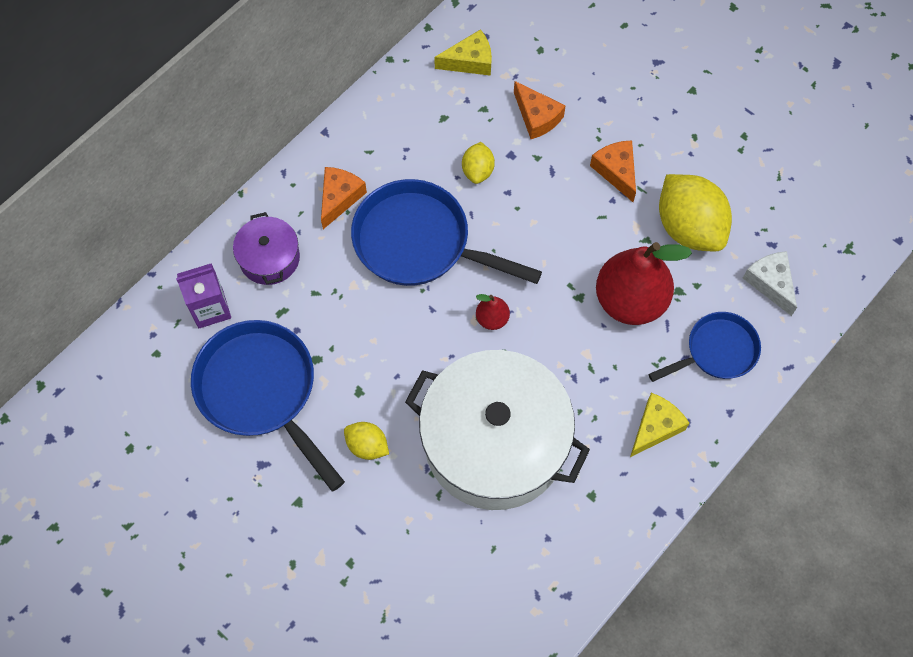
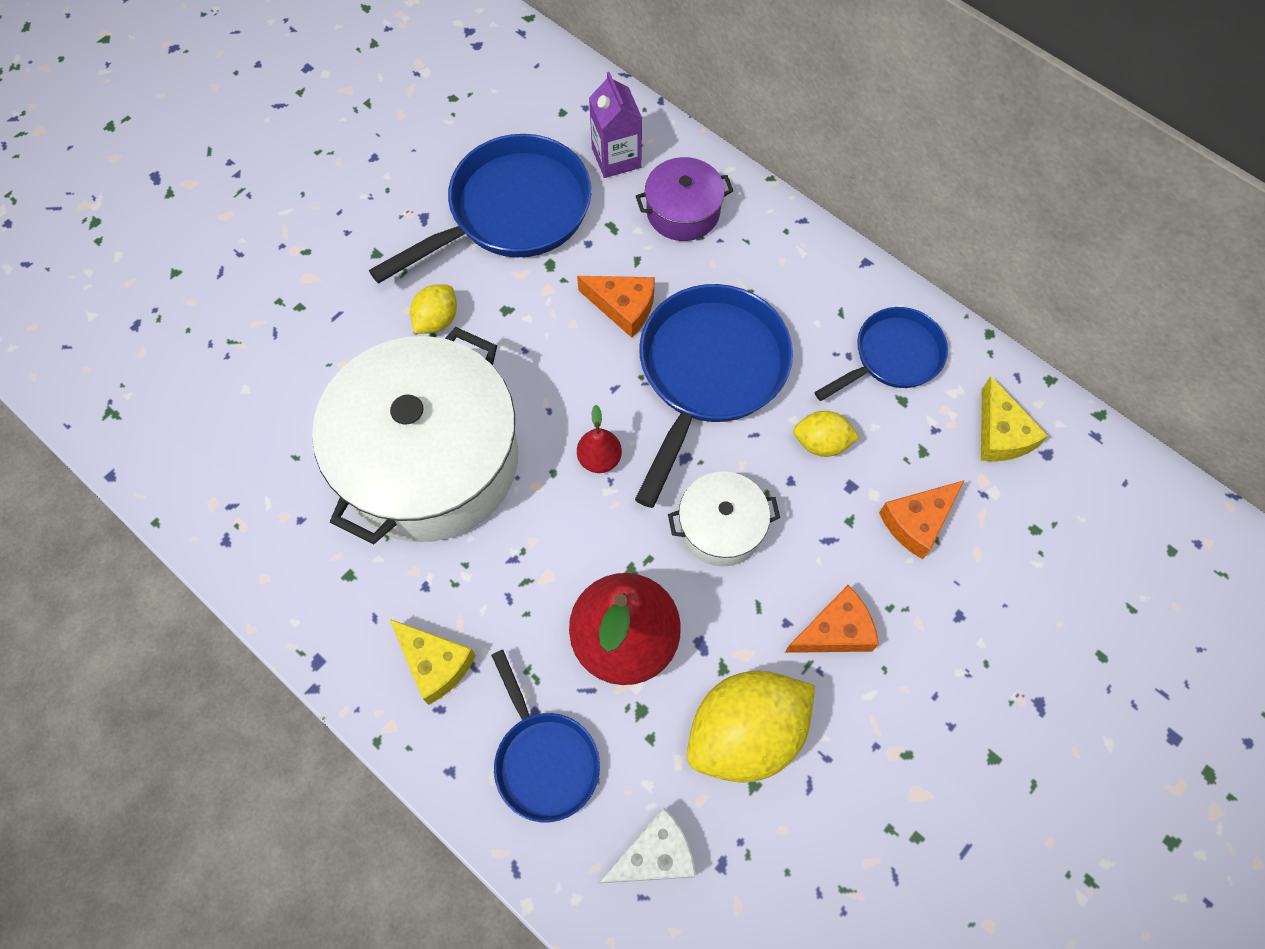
camera: 90 degrees right, 0 degrees up
orange cheese [321,167,367,229] -> orange cheese moved to [577,276,655,338]
none -> white pot [668,471,780,566]
none -> blue pan [814,307,948,401]

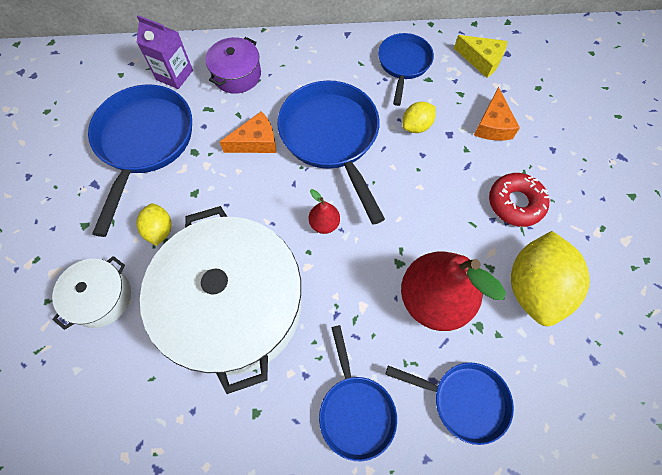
camera: 45 degrees left, 0 degrees up
yellow cheese [390,619,476,705] -> blue pan [319,325,397,461]
white cheese [598,808,696,883] -> none
white pot [668,471,780,566] -> white pot moved to [52,256,131,330]
orange cheese [785,585,879,653] -> red donut [489,173,550,227]

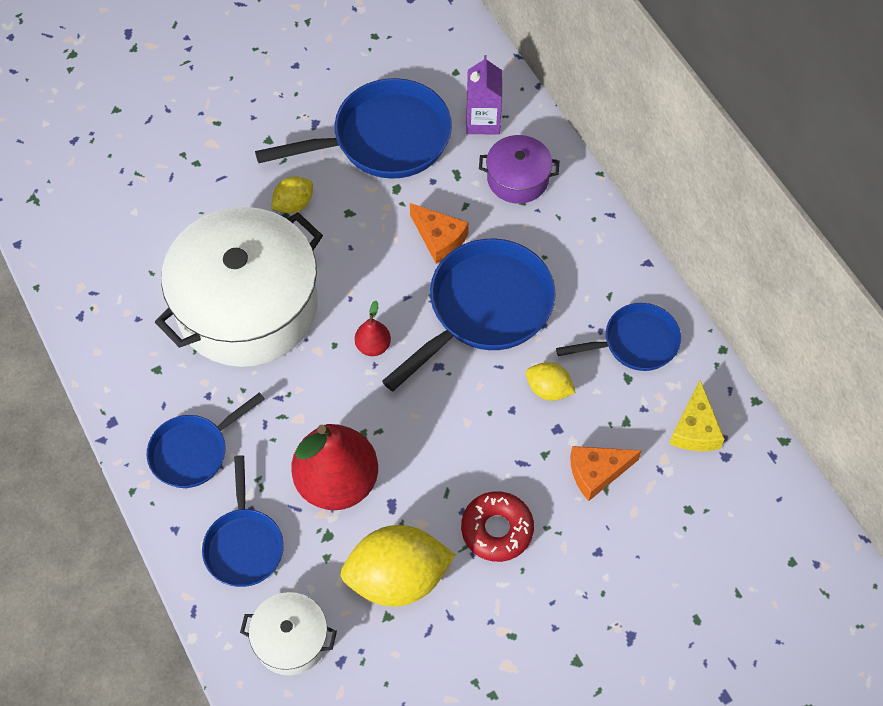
camera: 65 degrees right, 5 degrees down
white pot [52,256,131,330] -> white pot moved to [240,592,337,676]

